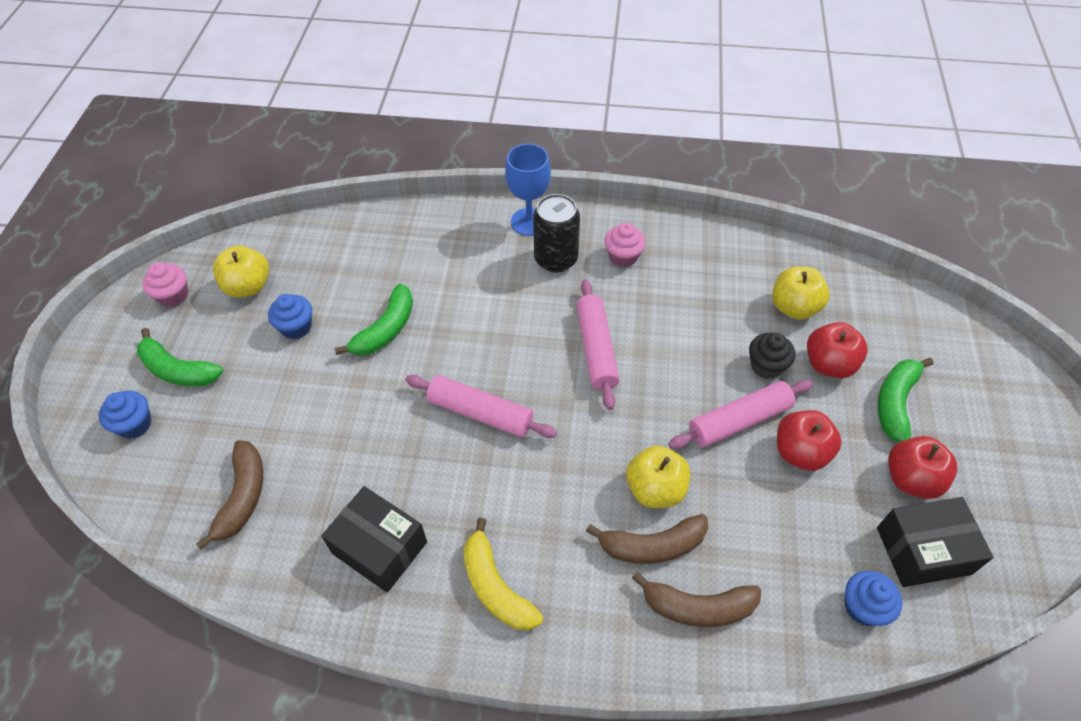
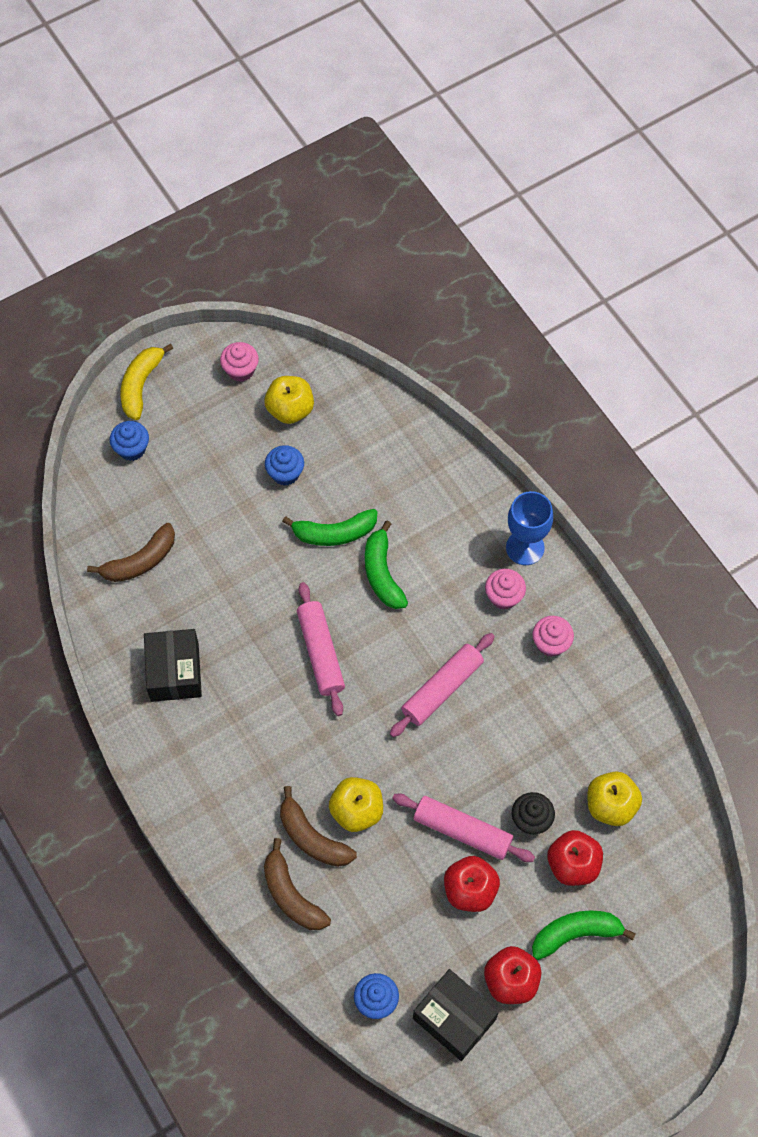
camera: 50 degrees right, 10 degrees up
green banana [137,328,223,386] -> green banana moved to [365,521,408,609]
yellow banana [464,518,543,630] -> yellow banana moved to [121,344,173,420]
black can [533,194,580,273] -> pink cupcake [485,569,526,610]

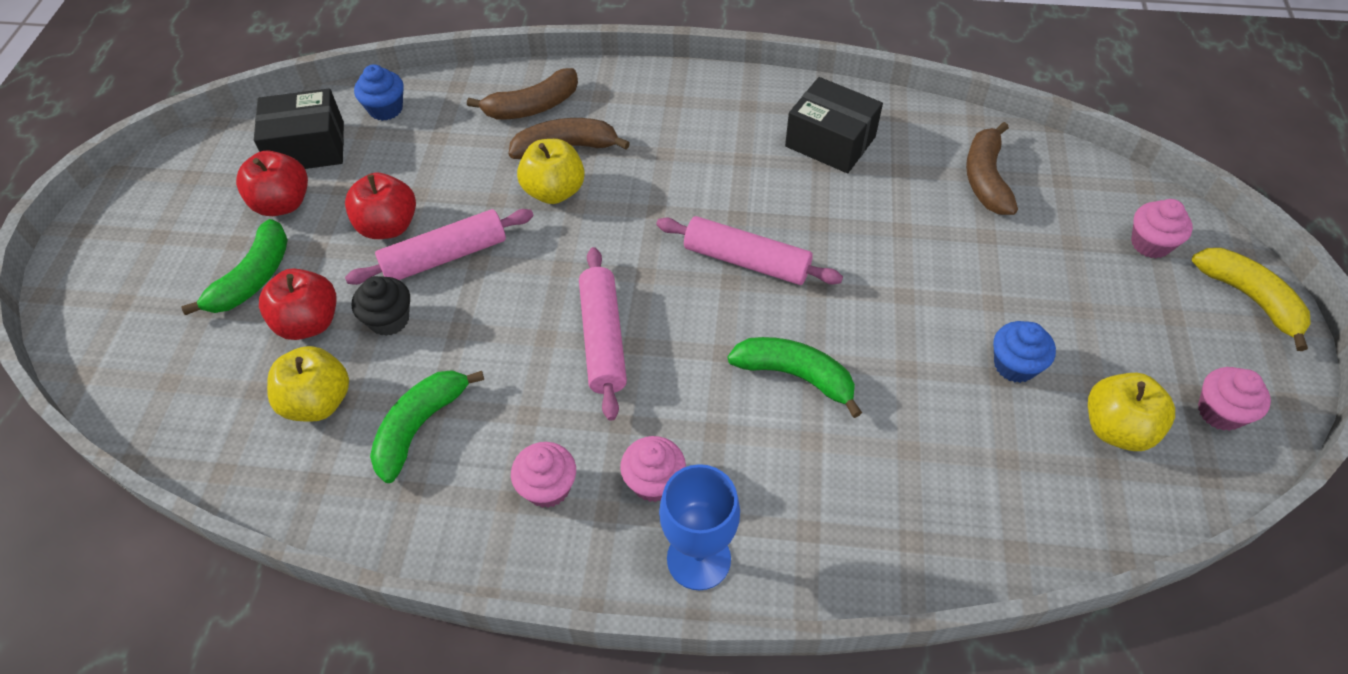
camera: 130 degrees right, 10 degrees down
blue cupcake [110,421,149,461] -> pink cupcake [1131,199,1193,258]
brown banana [264,838,331,930] -> brown banana turned 150 degrees clockwise [467,68,578,120]
green banana [282,509,377,546] -> green banana moved to [370,370,484,483]

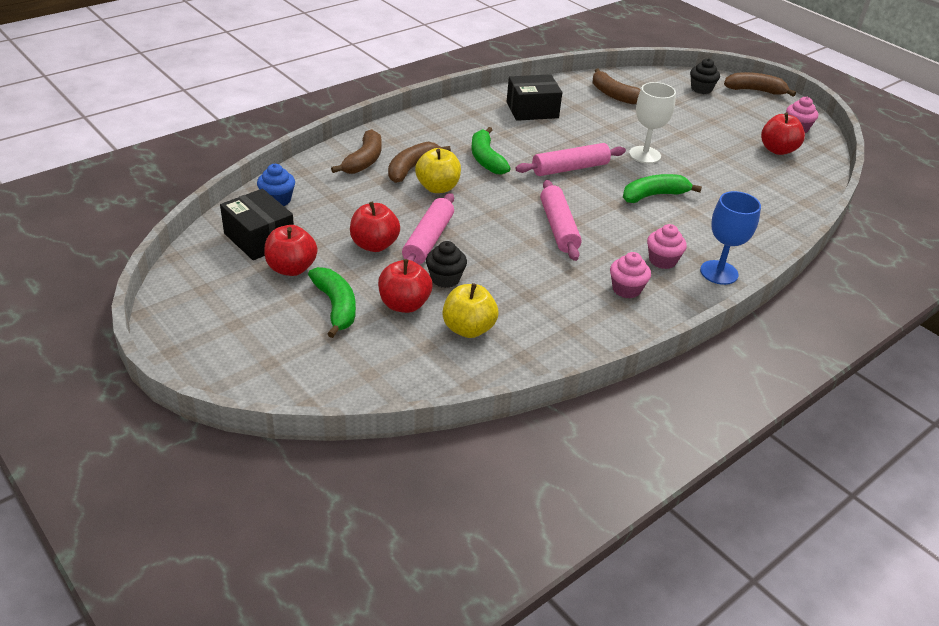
camera: 50 degrees left, 15 degrees down
black box [254,88,344,169] -> black box turned 75 degrees counterclockwise [220,189,294,260]
green banana [370,370,484,483] -> green banana moved to [471,127,511,175]
pink rolling pin [579,247,627,421] -> pink rolling pin turned 45 degrees clockwise [540,180,582,261]
blue cupcake [993,321,1056,383] -> none
yellow apple [1088,373,1175,451] -> red apple [761,112,805,155]
pink cupcake [1131,199,1193,258] -> black cupcake [690,58,720,94]
yellow banana [1192,248,1311,351] -> brown banana [724,72,796,96]
none -> white goblet [629,82,676,164]

